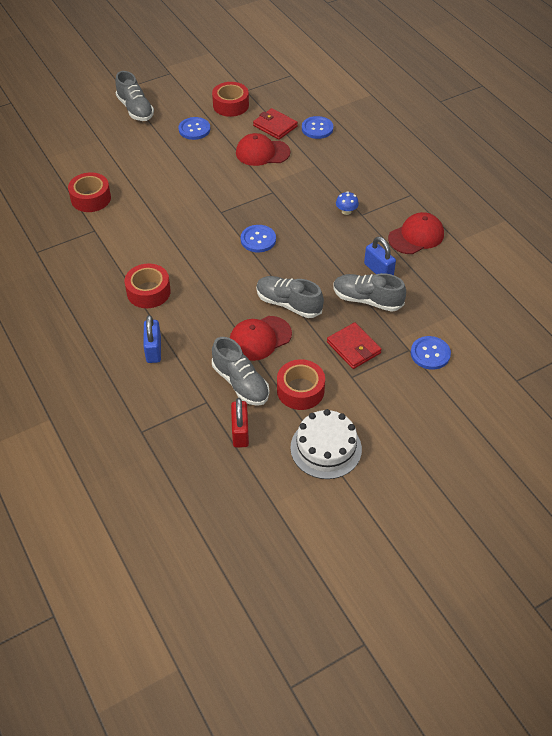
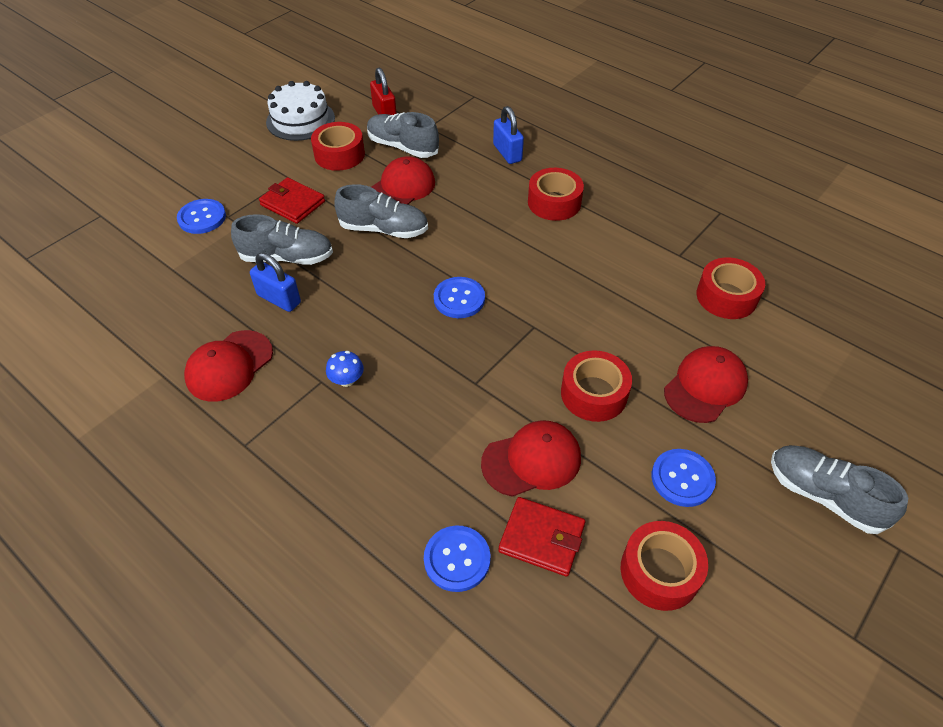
camera: 160 degrees right, 0 degrees up
none -> red tape [561,350,632,422]
none -> red cap [664,346,748,423]

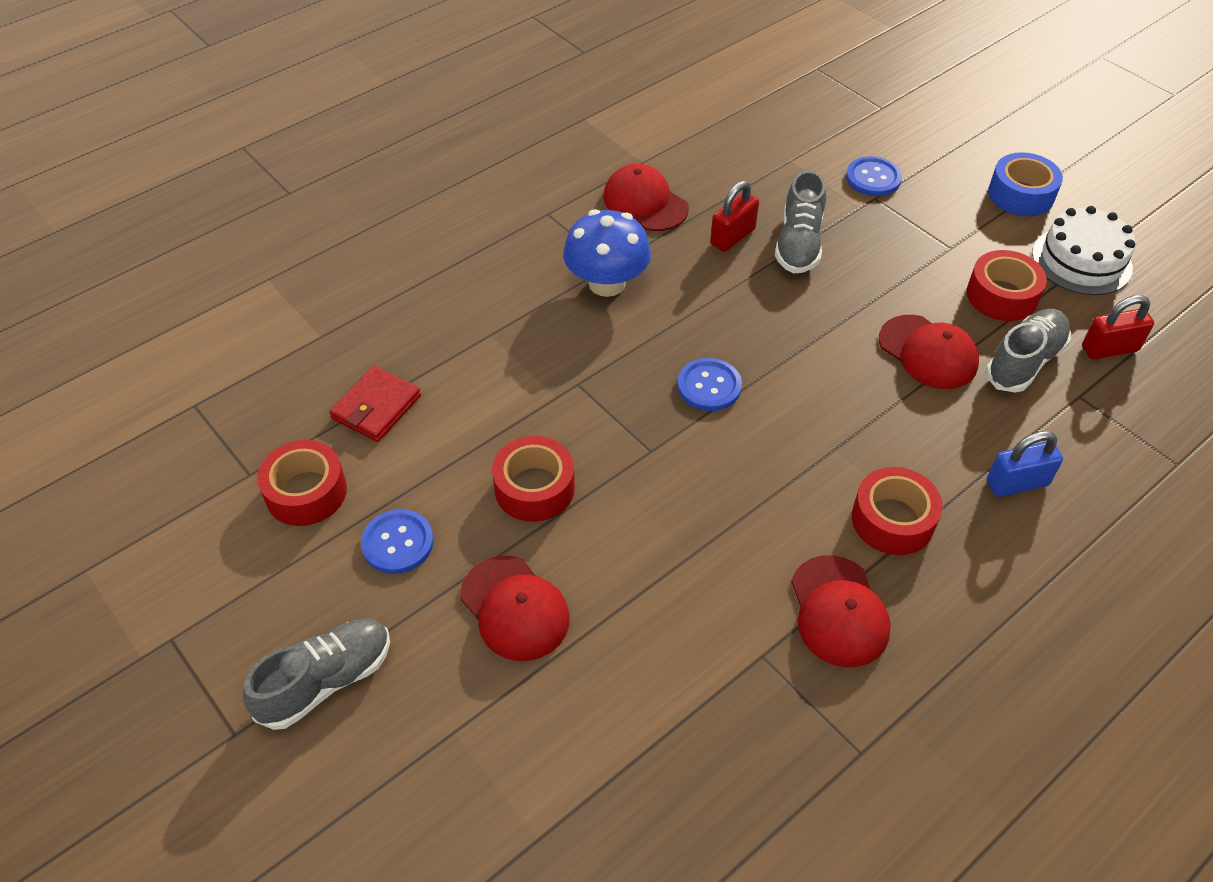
camera: 100 degrees right, 0 degrees up
blue padlock [250,253,301,312] -> red padlock [710,181,759,252]
red wallet [259,177,325,224] -> none
blue mushroom [326,351,364,387] -> blue mushroom [563,209,651,297], size x2.19
grey shoe [334,184,428,238] -> none
blue button [424,526,491,592] -> none
red cap [481,420,581,497] -> red cap moved to [791,555,891,667]
red tape [696,258,765,319] -> none
none -> blue tape [988,152,1063,216]

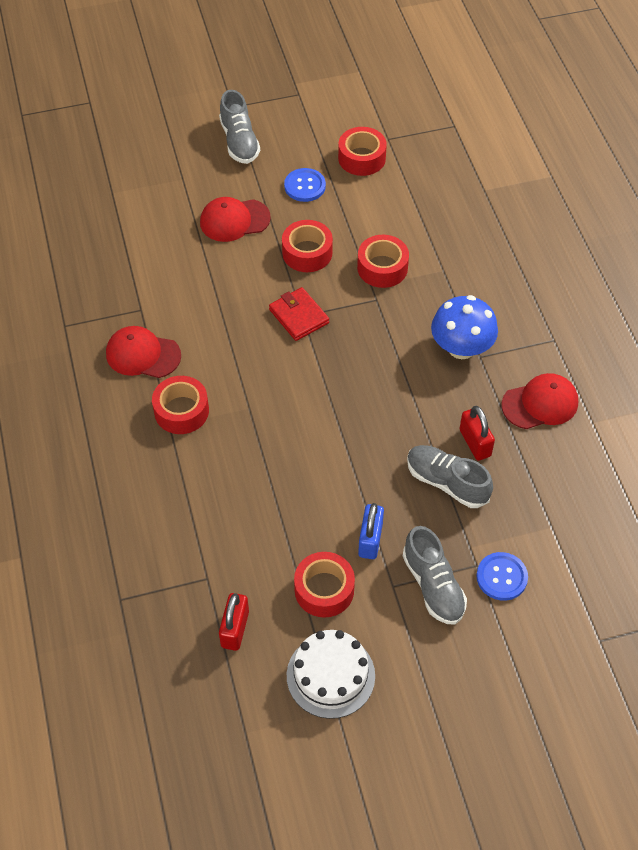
camera: 115 degrees right, 5 degrees up
red wallet [329,366,421,442] -> red wallet moved to [269,287,329,341]
blue button [677,358,742,411] -> none
red cap [879,315,979,389] -> none
grey shoe [986,309,1071,393] -> grey shoe moved to [403,526,467,625]
blue padlock [987,431,1063,497] -> blue padlock moved to [358,503,384,559]
blue tape [988,152,1063,216] -> none
none -> red tape [357,235,409,288]

